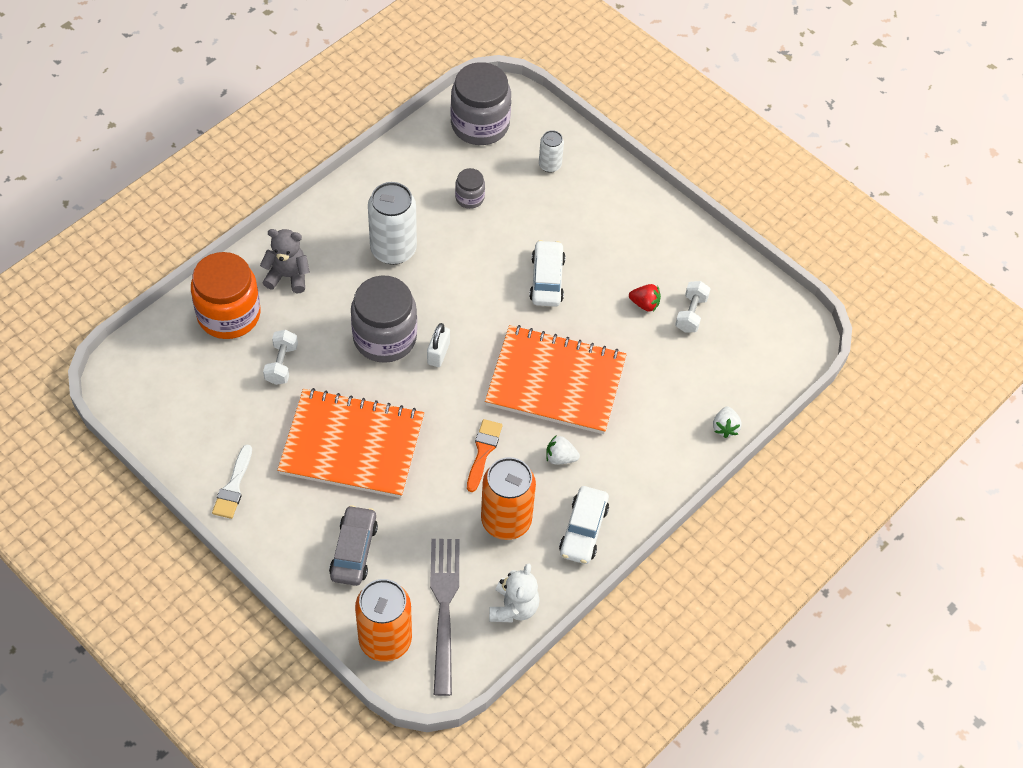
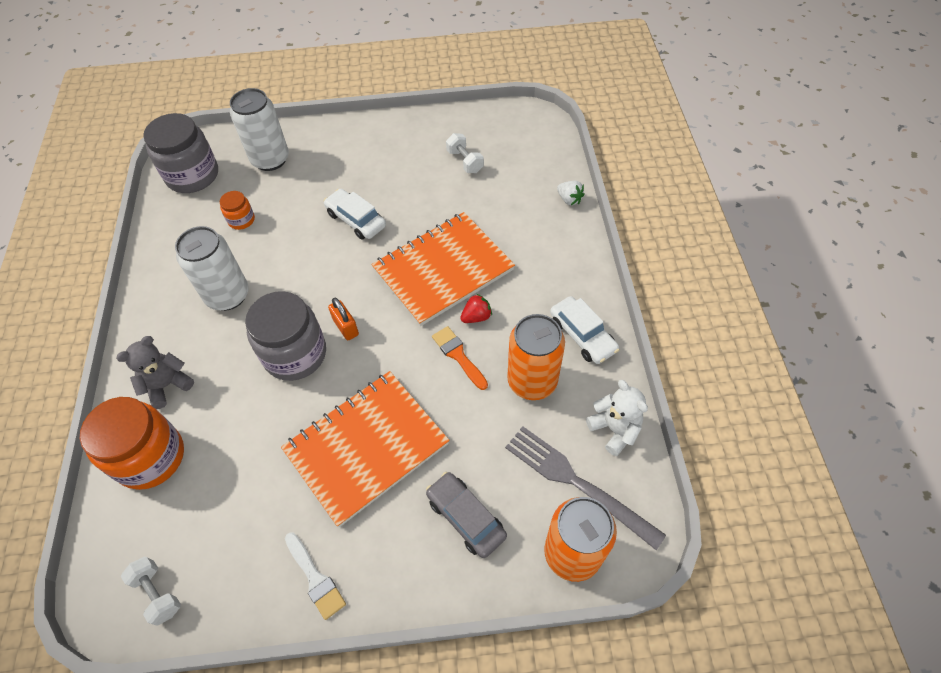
camera: 45 degrees left, 0 degrees up
white dumbbell [263,330,298,385] -> white dumbbell moved to [121,557,181,626]
white padlock [427,323,450,367] -> orange padlock [328,297,359,340]
grey jar [455,168,485,209] -> orange jar [220,191,255,230]
white can [539,130,564,173] -> white can [230,88,289,171], size x1.92
white strawberry [546,435,580,464] -> none
red strawberry [629,284,661,312] -> red strawberry moved to [460,294,492,323]

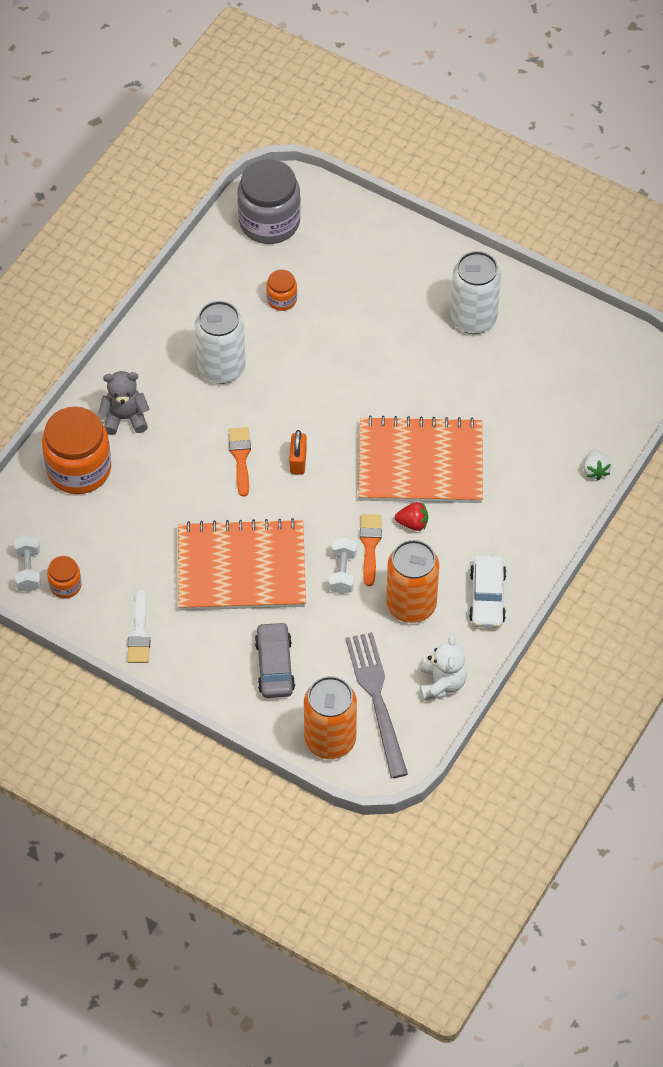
camera: 35 degrees right, 0 degrees up
white can [230,88,289,171] -> white can moved to [450,251,501,334]
grey jar [245,291,326,381] -> orange brush [228,427,251,497]
white car [324,189,386,240] -> none
white dumbbell [446,133,484,173] -> white dumbbell moved to [329,537,357,594]
none -> orange jar [47,556,82,598]

